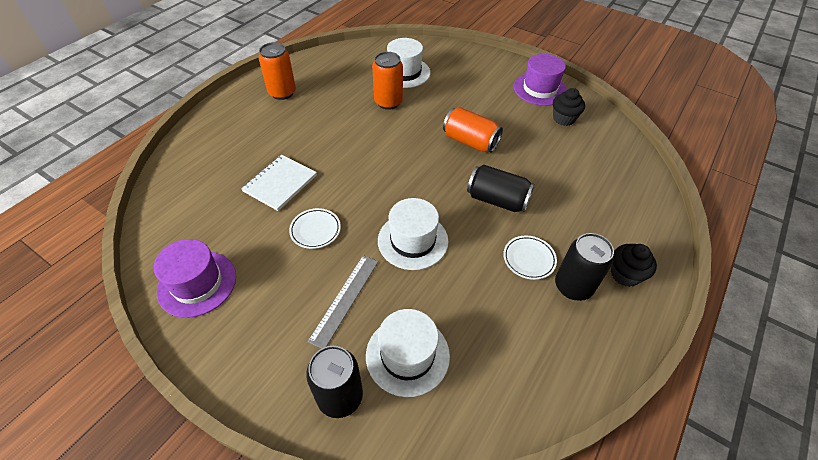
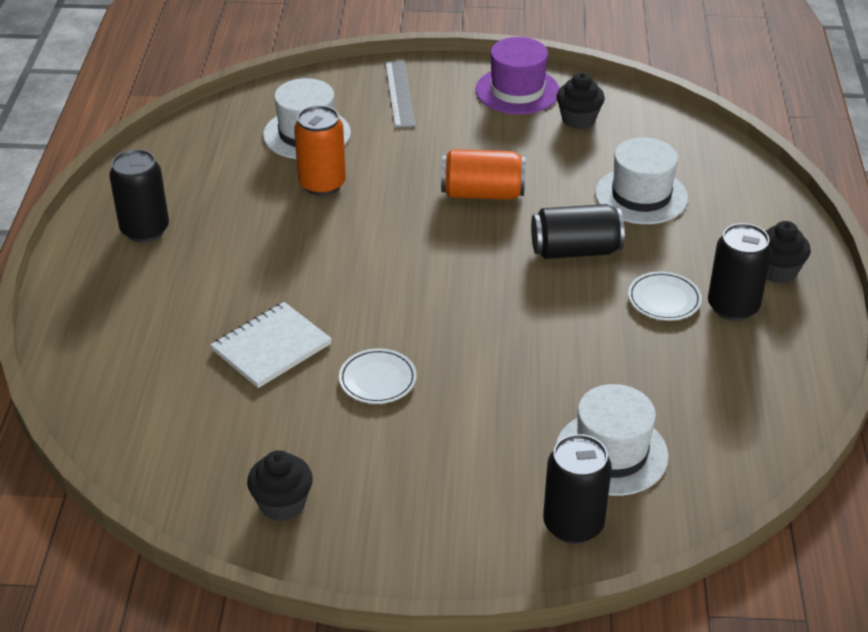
camera: 30 degrees left, 10 degrees down
purple hat [154,239,236,318] -> black cupcake [247,450,313,521]
white notebook [241,155,317,211] -> white notebook turned 45 degrees clockwise [210,302,332,388]
orange can [259,42,296,100] -> black can [109,149,169,242]
grey ruler [308,255,378,349] -> grey ruler moved to [385,61,415,128]
white hat [378,198,448,270] -> white hat moved to [595,137,688,224]

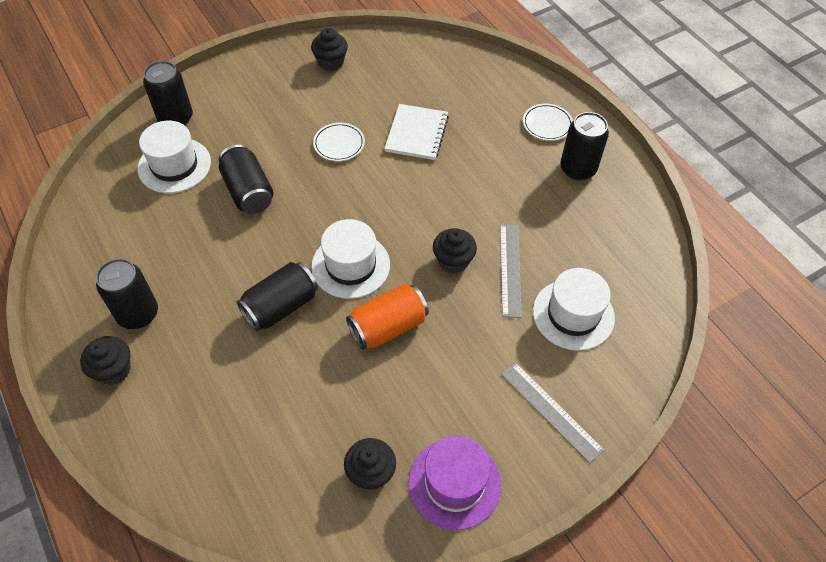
camera: 145 degrees right, 15 degrees up
orange can [294,105,346,196] -> grey ruler [500,224,522,318]
white hat [595,137,688,224] -> white hat moved to [311,219,390,299]
white plate [628,271,702,321] -> white plate moved to [523,103,573,141]
none -> black can [219,145,273,214]
none -> black cupcake [433,228,477,273]

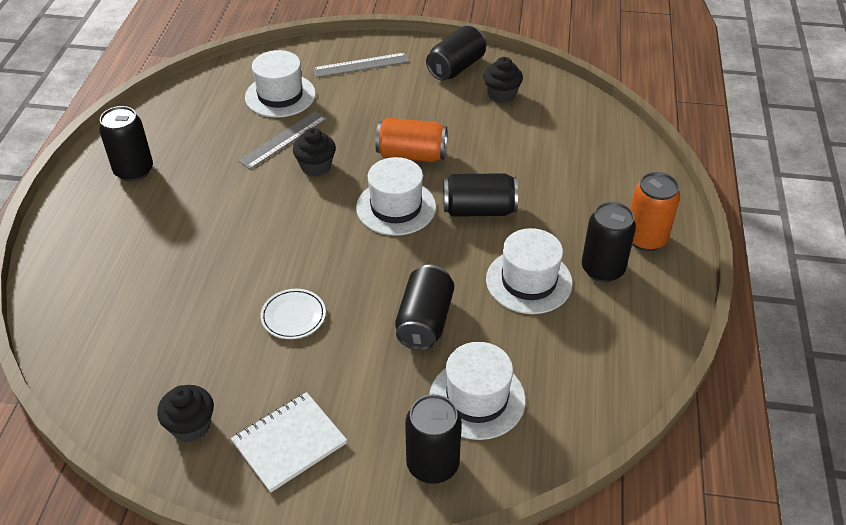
camera: 140 degrees left, 10 degrees down
black cupcake [80,336,131,385] -> orange can [630,172,680,251]
white notebook [384,104,449,160] -> white notebook moved to [231,392,347,493]
purple hat [408,436,501,530] -> black can [426,26,487,81]
grey ruler [501,362,604,463] -> grey ruler turned 75 degrees clockwise [313,52,410,78]
white plate [523,103,573,141] -> none
none -> white hat [486,228,573,314]

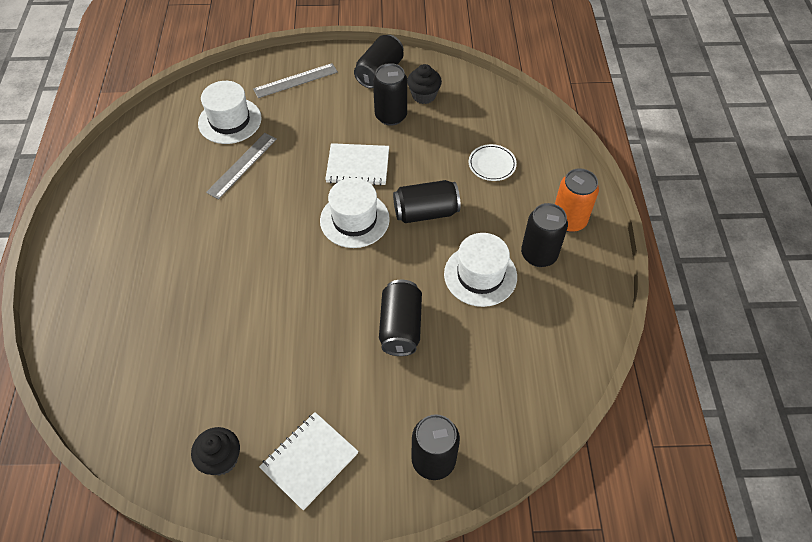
camera: 10 degrees left, 10 degrees up
black can [99,106,153,182] -> black can moved to [373,63,407,126]
white plate [260,289,326,339] -> white plate moved to [469,144,517,181]
black cupcake [293,128,336,177] -> none
orange can [375,118,447,162] -> white notebook [325,143,389,186]
white hat [430,342,526,440] -> none

